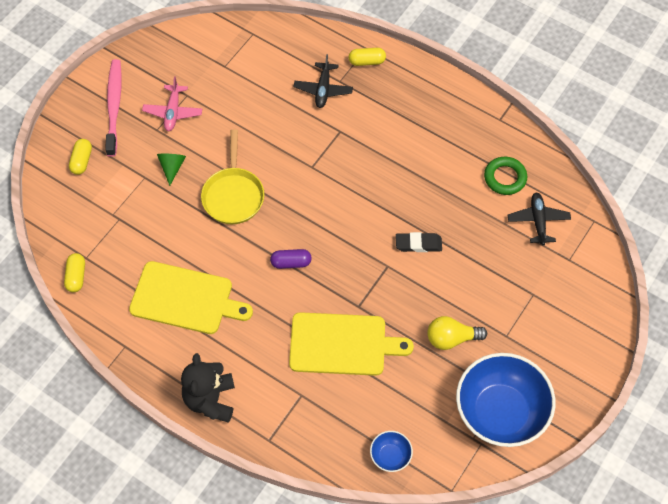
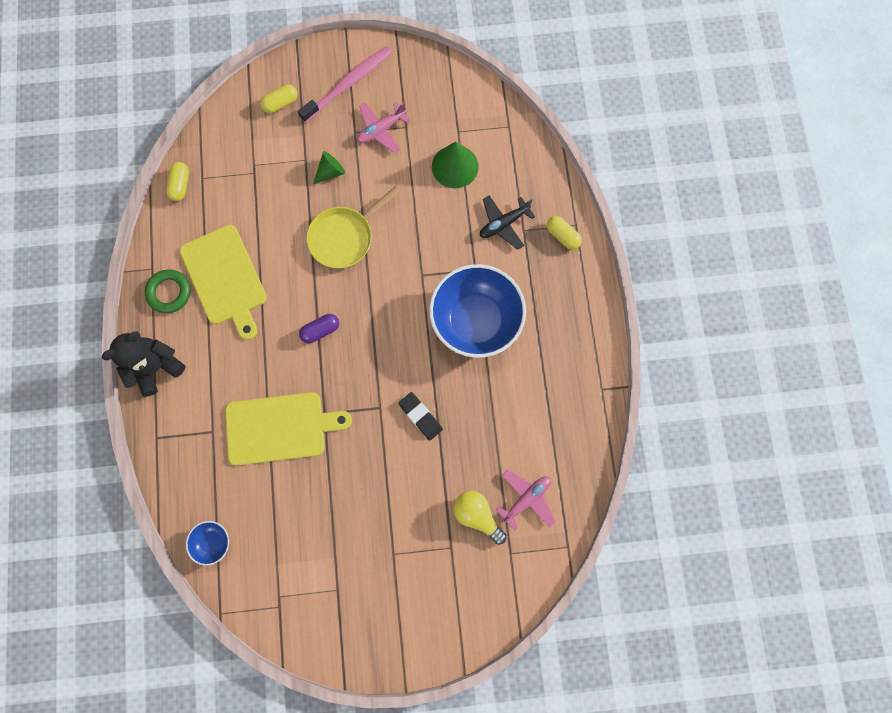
camera: 50 degrees right, 15 degrees up
yellow capsule [64,253,85,292] -> yellow capsule turned 45 degrees counterclockwise [166,162,189,201]
purple capsule [270,249,312,269] -> purple capsule turned 75 degrees counterclockwise [299,314,339,343]
yellow cutting board [289,312,414,376] -> yellow cutting board turned 60 degrees counterclockwise [225,392,352,466]
yellow light bulb [427,316,487,350] -> yellow light bulb moved to [454,491,507,545]
blue bowl [456,353,556,447] -> blue bowl moved to [429,264,526,358]
green ring [484,157,527,195] -> green ring moved to [145,270,191,313]
black plane [508,193,571,246] -> pink plane [496,470,555,531]
none -> green cone [432,142,479,189]

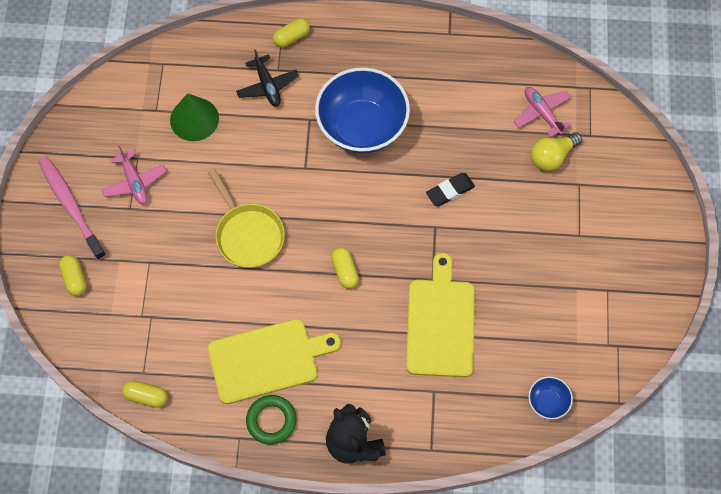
camera: 80 degrees left, 10 degrees down
purple capsule [299,314,339,343] -> yellow capsule [331,247,359,289]
green cone [313,151,345,184] -> none

